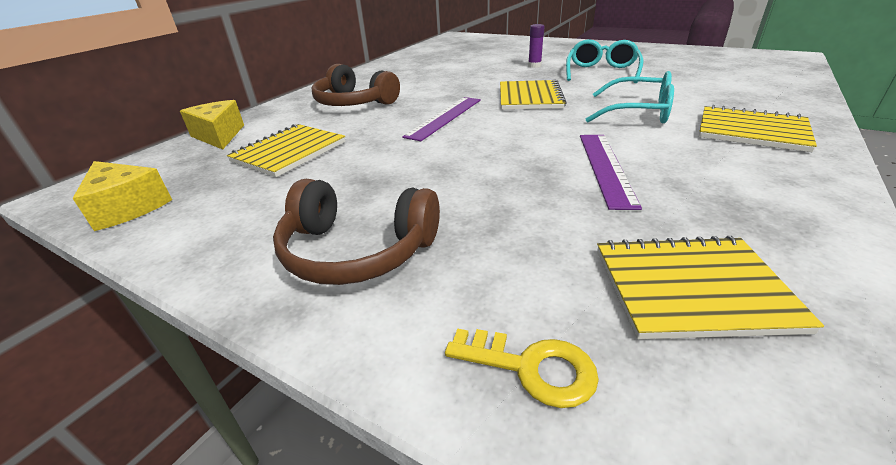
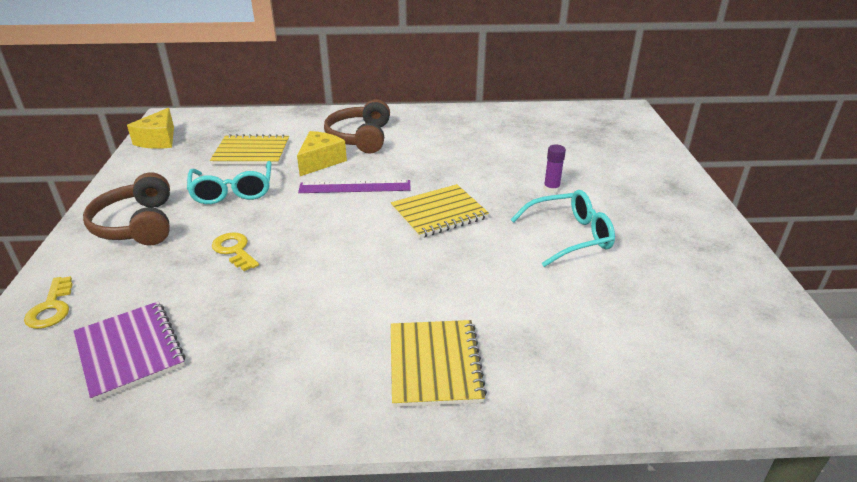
camera: 55 degrees right, 0 degrees up
yellow cheese [180,100,244,149] -> yellow cheese moved to [297,131,347,176]
purple ruler [580,135,642,210] -> none
turquoise glasses [586,71,674,123] -> turquoise glasses moved to [187,161,272,204]
yellow notebook [597,236,824,339] -> purple notebook [74,301,186,402]
none -> yellow key [212,232,259,271]

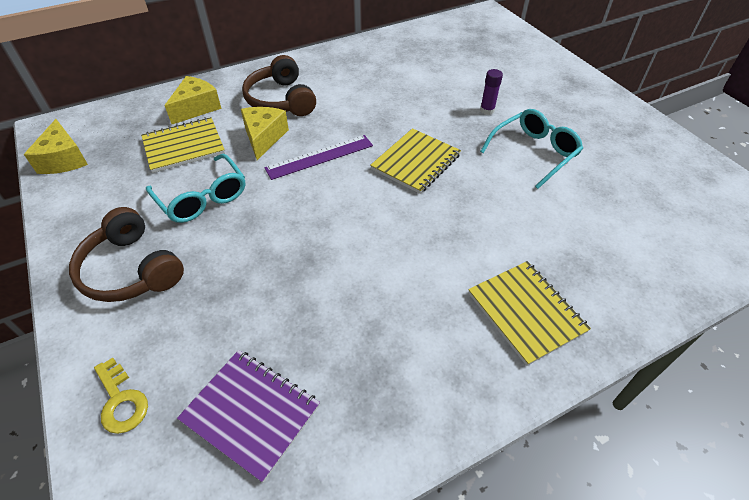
camera: 25 degrees left, 15 degrees up
yellow key [212,232,259,271] -> none
none -> yellow cheese [164,76,222,124]

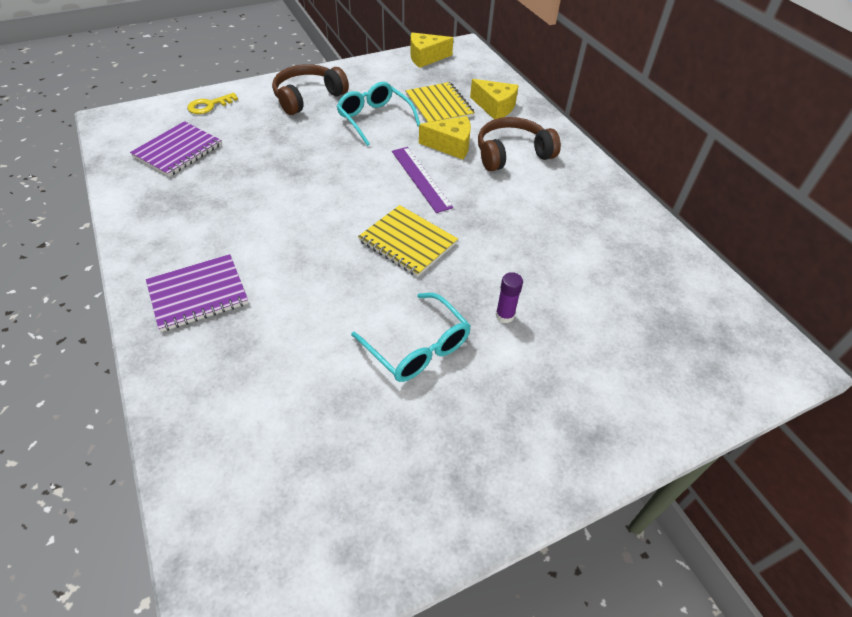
camera: 90 degrees right, 0 degrees up
turquoise glasses [146,154,245,223] -> turquoise glasses turned 90 degrees clockwise [337,82,420,146]
yellow notebook [468,261,591,366] -> purple notebook [146,254,248,332]

